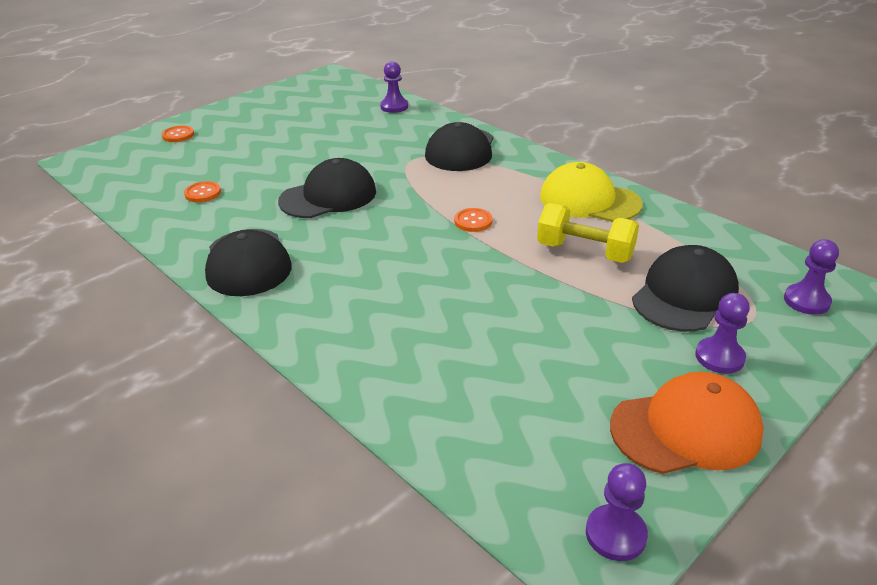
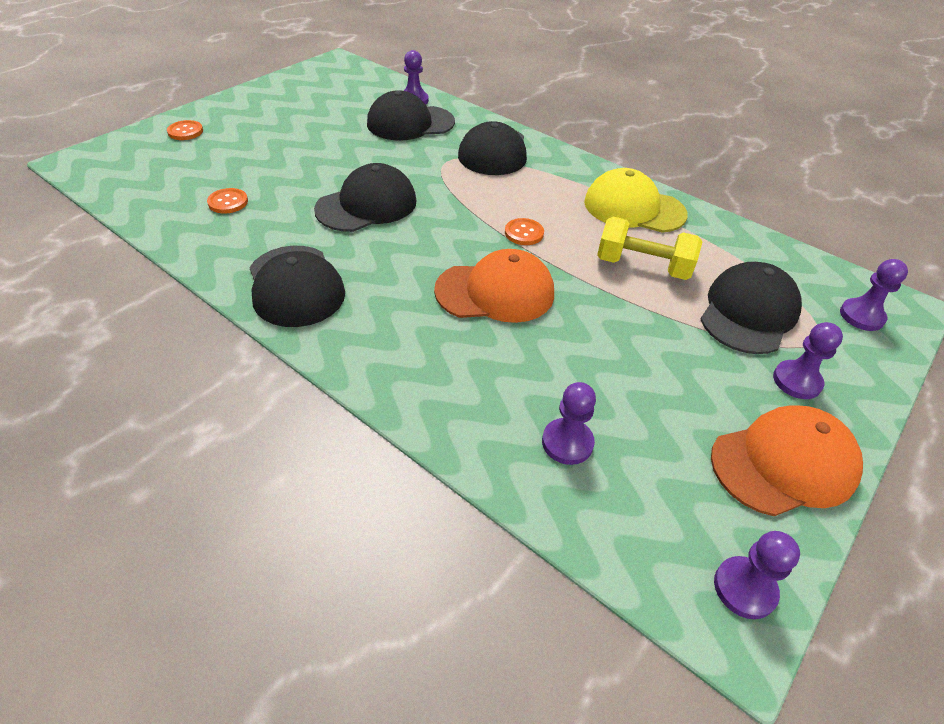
camera: 10 degrees left, 10 degrees up
none -> black cap [367,90,455,140]
none -> orange cap [434,249,554,323]
none -> purple pawn [542,382,596,465]

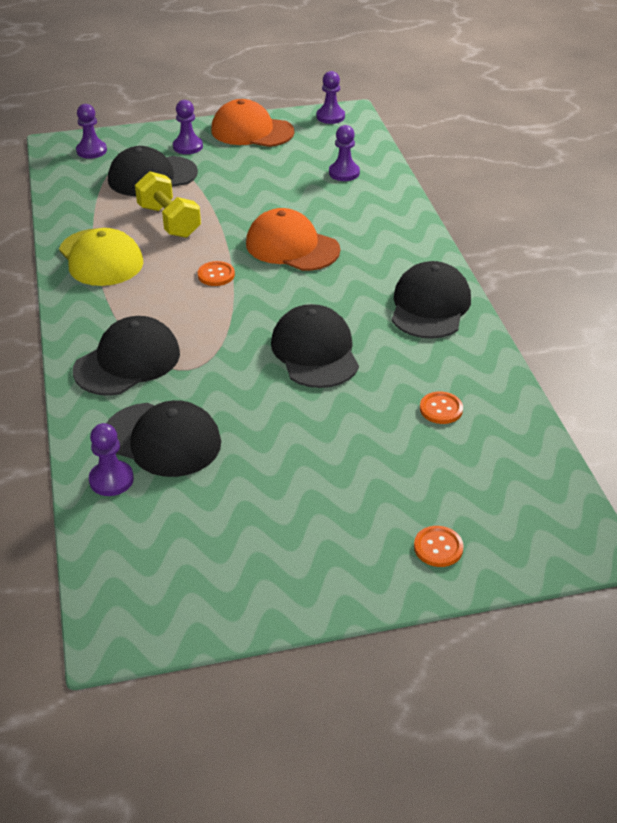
camera: 140 degrees left, 5 degrees down
black cap [314,163,417,232] -> black cap turned 75 degrees clockwise [271,304,359,388]

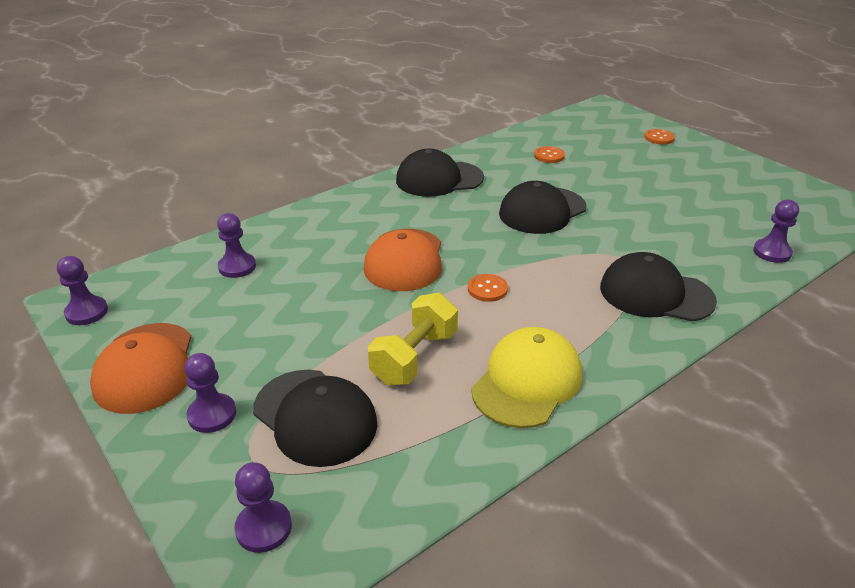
camera: 115 degrees left, 5 degrees down
black cap [106,400,221,477] -> none

